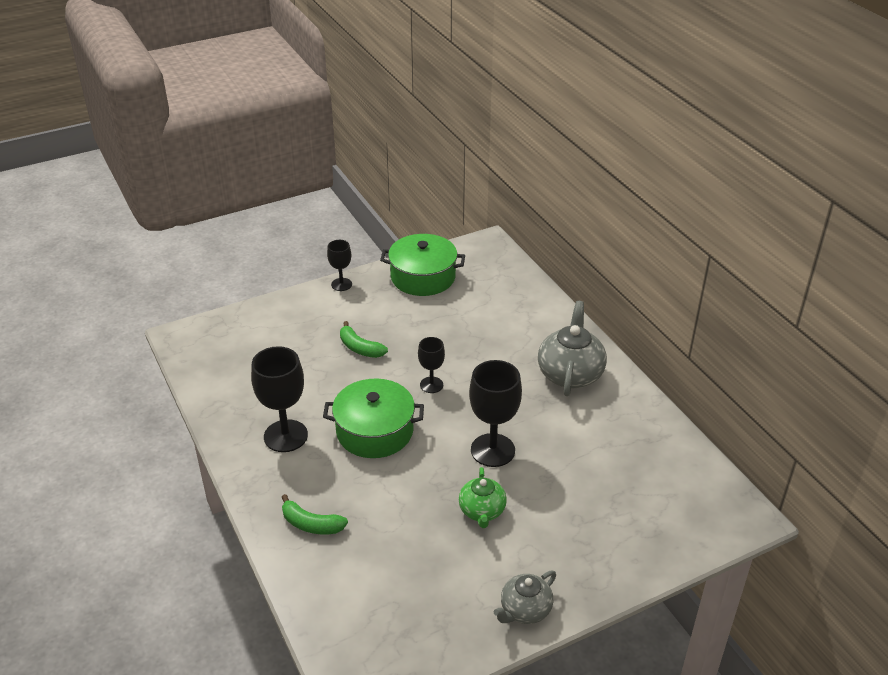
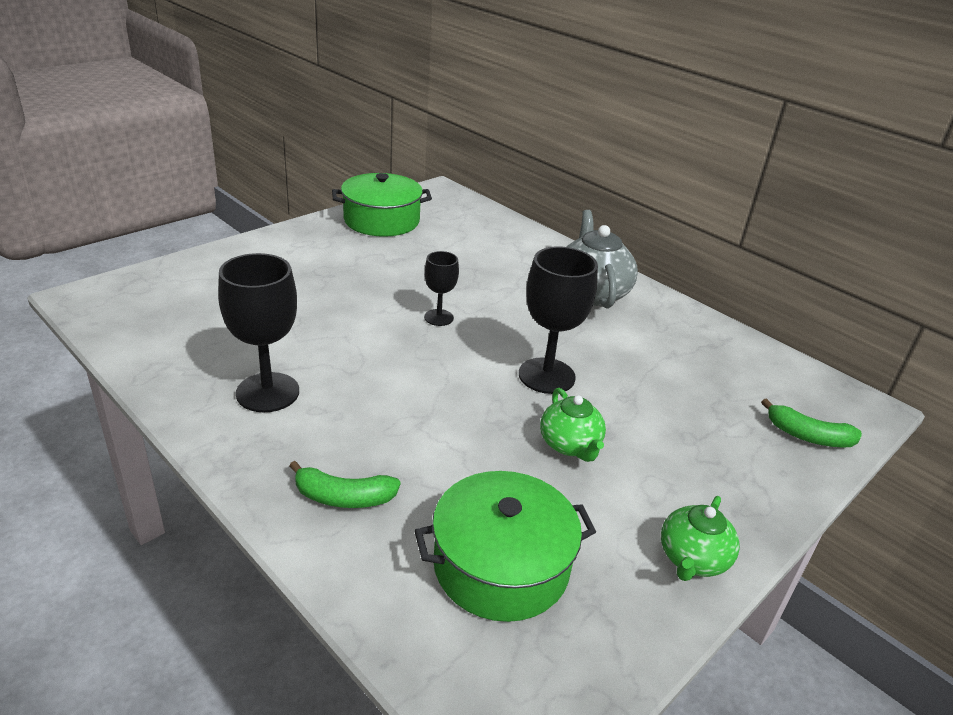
camera: 20 degrees left, 5 degrees down
green pot [323,379,424,458] -> green pot moved to [414,471,596,622]
black goblet [327,240,352,291] -> none
green banana [340,321,388,358] -> green banana moved to [761,398,862,447]
grey teapot [494,571,556,624] -> green teapot [661,496,740,581]

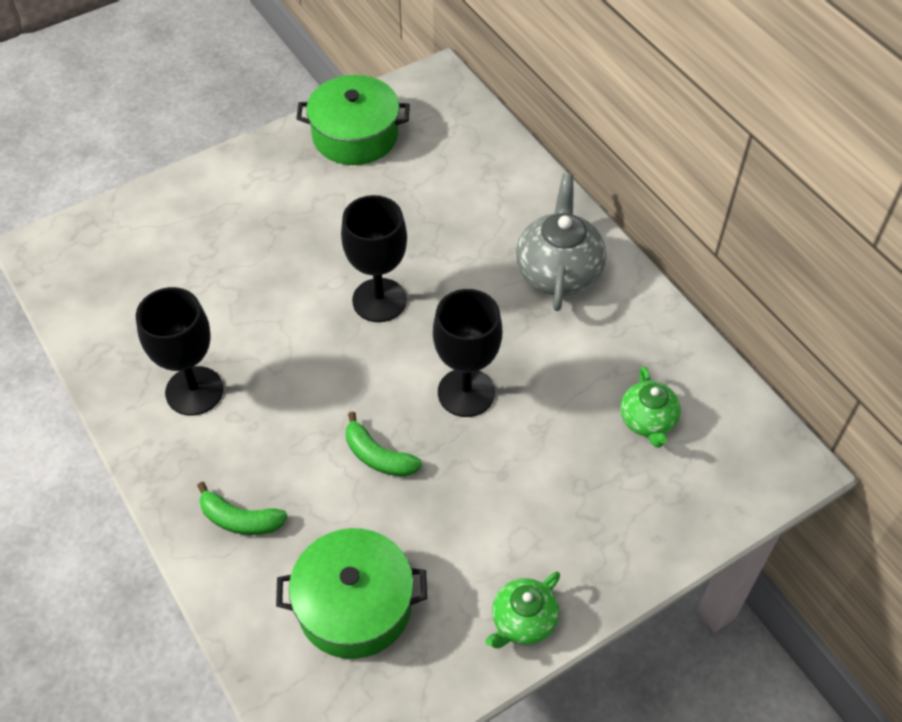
camera: 15 degrees right, 20 degrees up
black goblet [424,251,459,326] -> black goblet [341,195,407,322], size x1.77
green teapot [540,388,606,462] -> green teapot moved to [620,366,681,448]
green banana [761,398,862,447] -> green banana moved to [346,411,422,477]

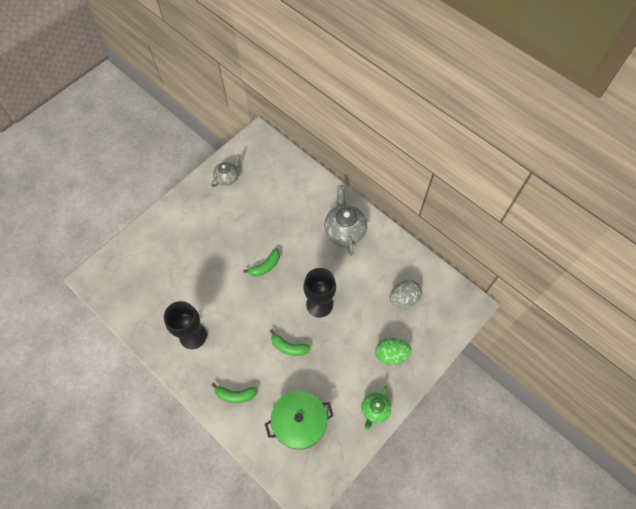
camera: 15 degrees left, 10 degrees up
green pot [296,75,410,165] -> grey teapot [211,154,240,187]
black goblet [341,195,407,322] -> green banana [243,248,280,277]
green teapot [620,366,681,448] -> grey egg [390,280,422,307]
none -> green egg [375,338,412,365]

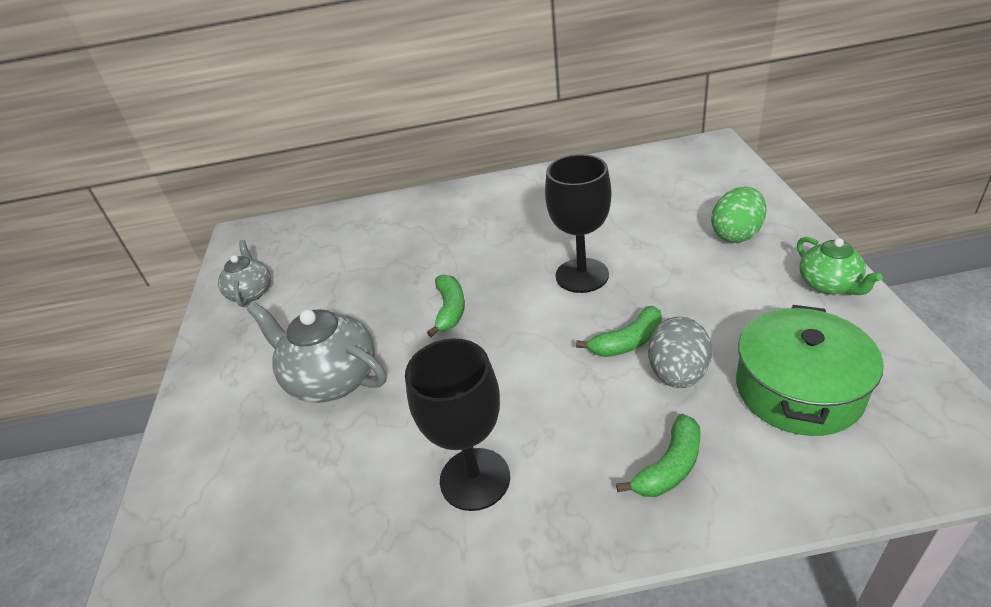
camera: 45 degrees left, 25 degrees down
grey teapot [324,185,367,255] -> grey teapot moved to [247,302,386,403]
grey egg [390,280,422,307] -> grey egg moved to [648,317,712,388]

